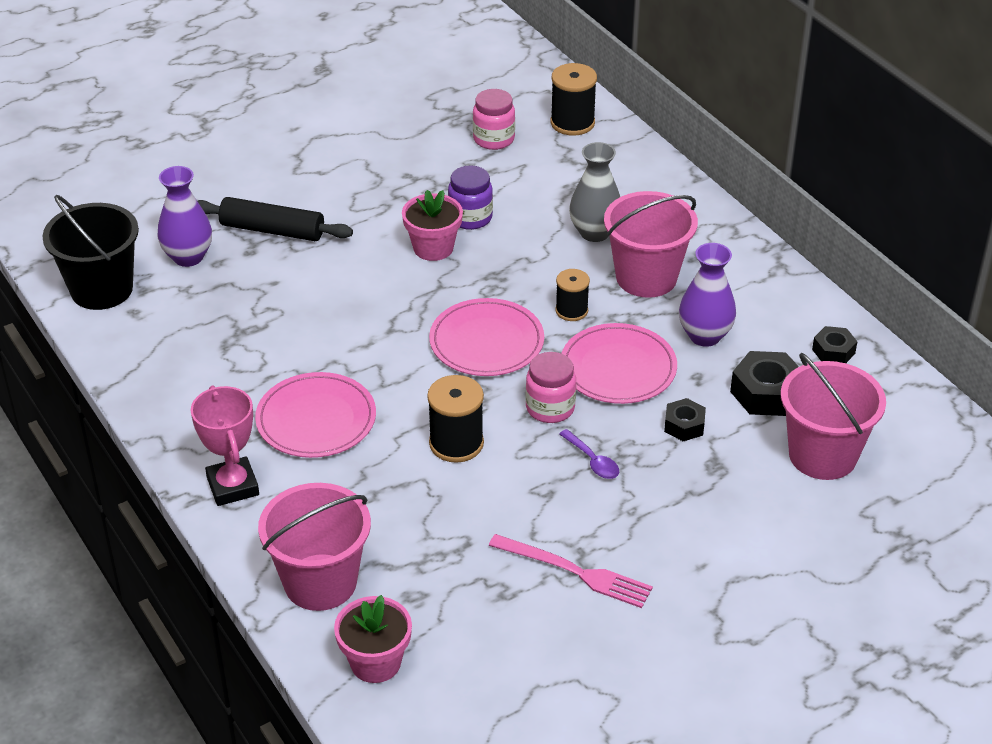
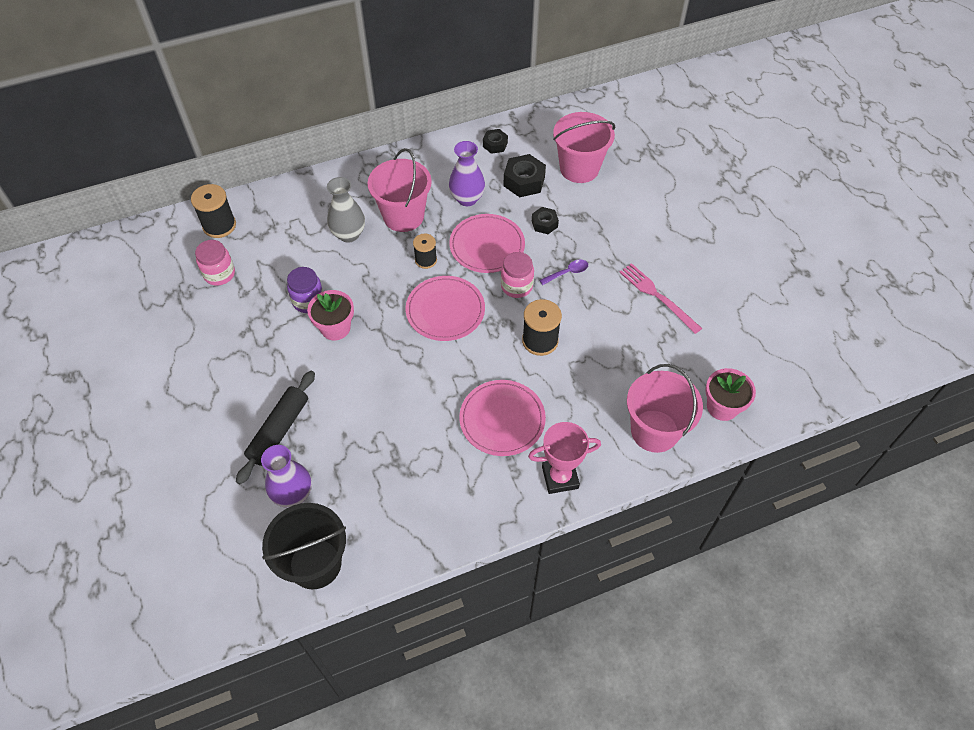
camera: 80 degrees left, 15 degrees up
pink fork [489,534,653,608] -> pink fork turned 75 degrees counterclockwise [619,263,702,334]

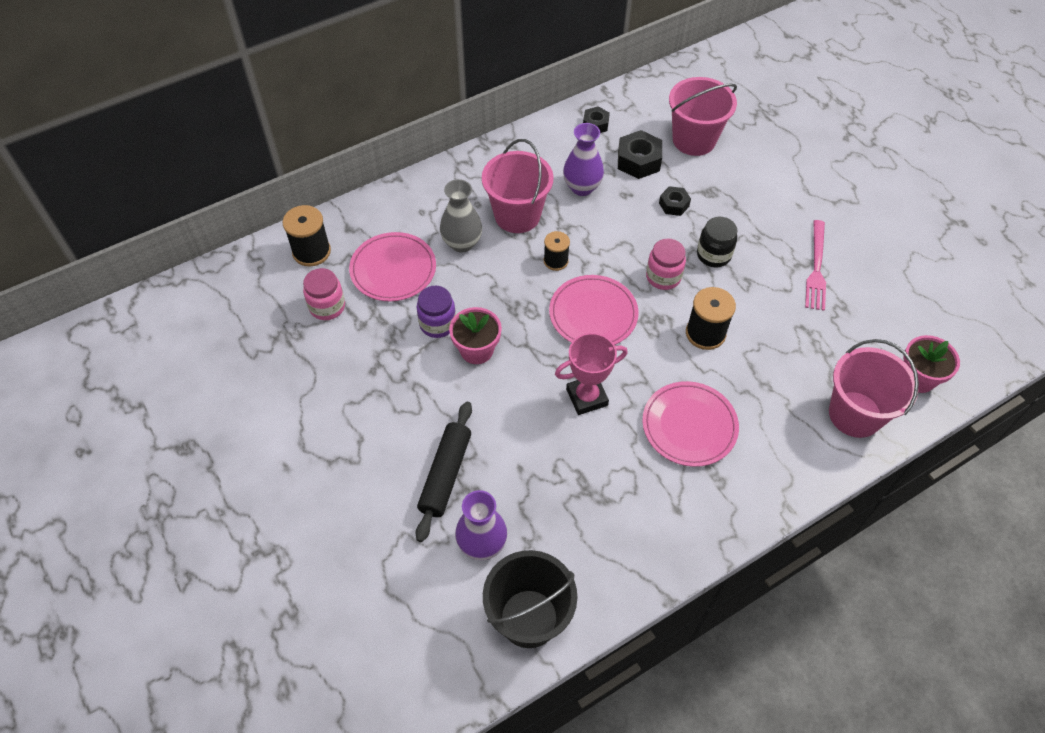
camera: 10 degrees left, 0 degrees up
pink plate [449,214,525,273] -> pink plate moved to [349,232,436,301]
pink trophy [528,422,601,494] -> pink trophy moved to [555,333,628,415]
purple spoon [539,259,588,285] -> black jar [697,217,737,267]
pink fork [619,263,702,334] -> pink fork turned 120 degrees counterclockwise [805,220,826,311]

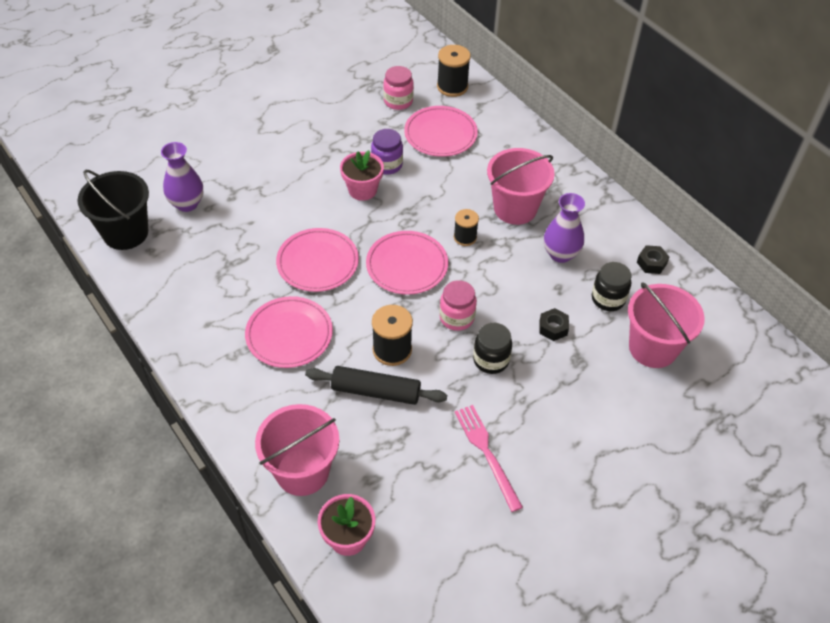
camera: 85 degrees right, 5 degrees down
black rolling pin [415,402,472,542] -> black rolling pin moved to [305,366,447,405]
grey vase [440,179,482,253] -> none
pink trophy [555,333,628,415] -> pink plate [276,228,359,292]
black nut [618,130,662,179] -> black jar [592,262,632,311]
pink fork [805,220,826,311] -> pink fork turned 60 degrees clockwise [455,405,523,512]

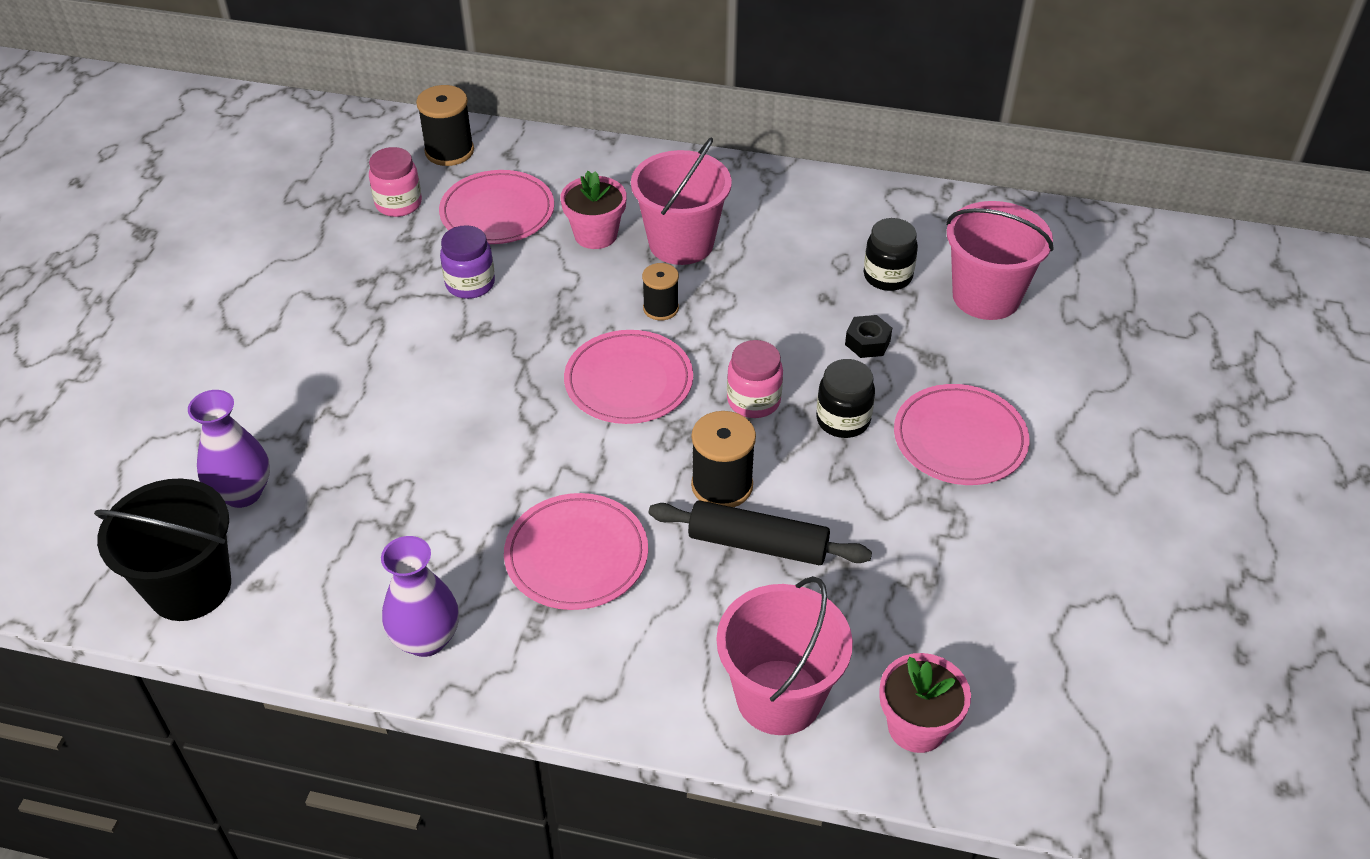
camera: 40 degrees left, 5 degrees down
pink plate [276,228,359,292] -> pink plate moved to [894,384,1030,485]
black rolling pin [305,366,447,405] -> black rolling pin turned 45 degrees clockwise [649,500,872,565]
pink flower pot [340,150,384,201] -> pink flower pot moved to [560,171,627,249]
pink fork [455,405,523,512] -> none
purple vase [544,193,585,263] -> purple vase moved to [381,536,459,657]
black nut [637,245,669,274] -> none

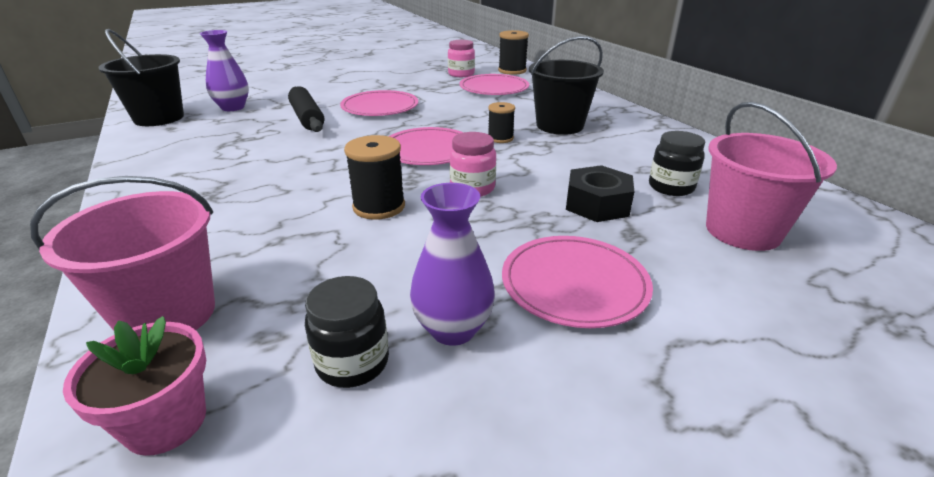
camera: 50 degrees right, 15 degrees down
purple vase [381,536,459,657] -> purple vase moved to [410,183,495,346]
purple jar [440,225,495,299] -> none
pink plate [504,493,648,610] -> pink plate moved to [340,90,418,116]
pink flower pot [560,171,627,249] -> none
pink bucket [631,138,732,265] -> black bucket [529,36,604,135]
black rolling pin [649,500,872,565] -> black rolling pin moved to [288,86,324,132]
black jar [816,359,875,438] -> black jar moved to [305,276,389,388]
black nut [845,315,892,358] -> black nut [566,165,635,222], size x1.65

